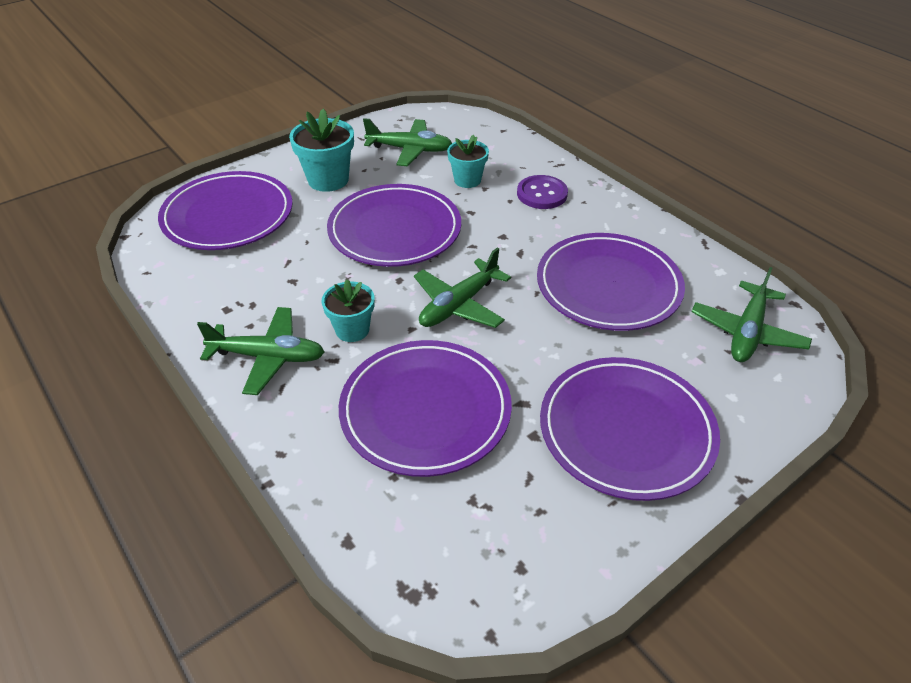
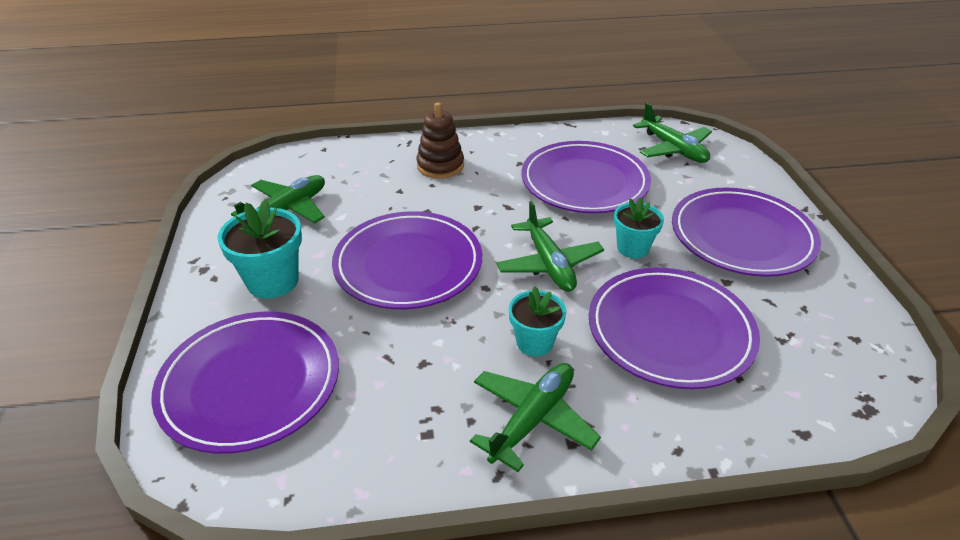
camera: 60 degrees left, 5 degrees down
turquoise flower pot [447,135,489,188] -> turquoise flower pot moved to [614,197,664,258]
purple button [517,175,568,209] -> brown stacking toy [416,102,464,179]

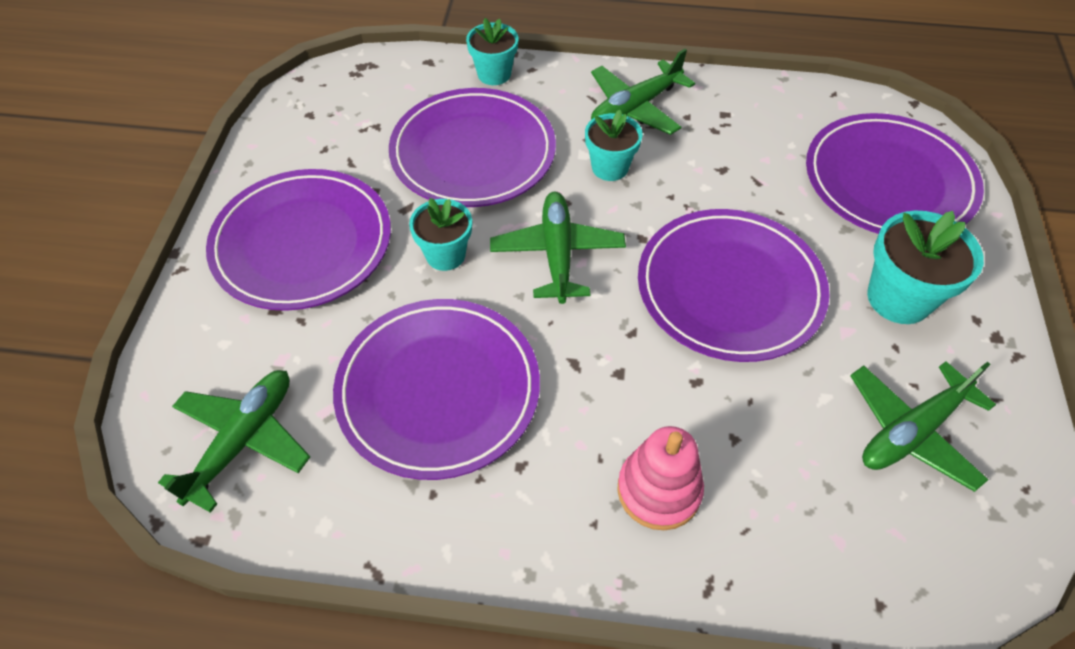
camera: 165 degrees left, 15 degrees up
brown stacking toy [416,102,464,179] -> pink stacking toy [617,426,704,530]
green plane [633,103,712,163] -> green plane turned 45 degrees clockwise [158,370,310,513]
none -> turquoise flower pot [466,18,518,85]

